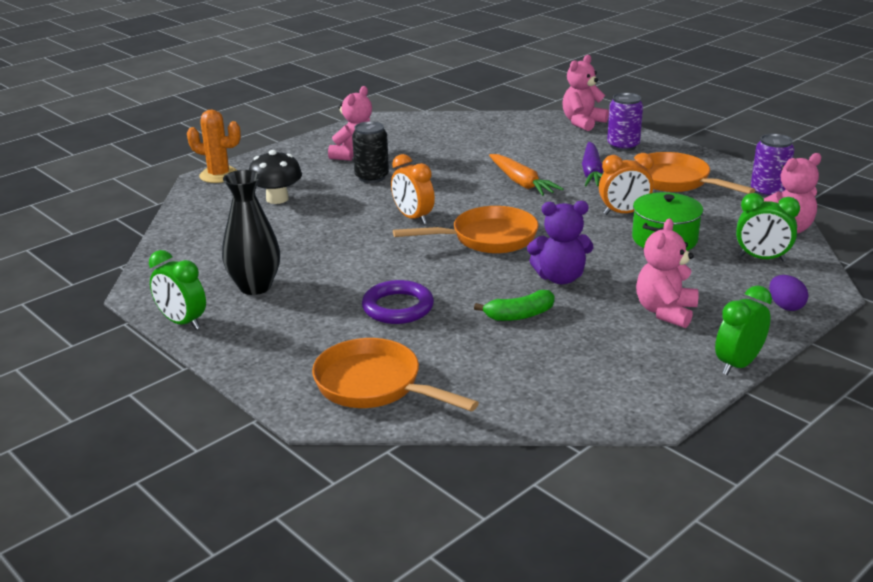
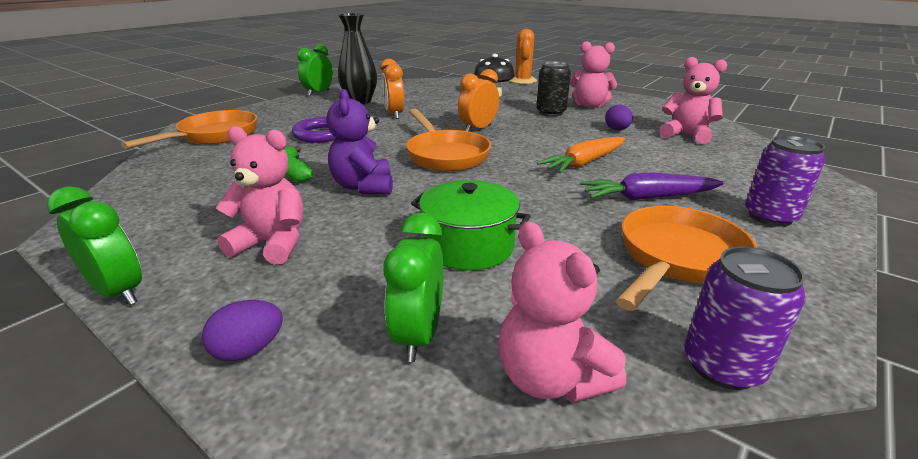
camera: 80 degrees right, 0 degrees up
pink teddy bear [562,55,609,131] -> pink teddy bear moved to [660,57,727,144]
orange clock [599,153,653,215] -> orange clock moved to [381,59,404,119]
none -> purple egg [605,105,633,130]

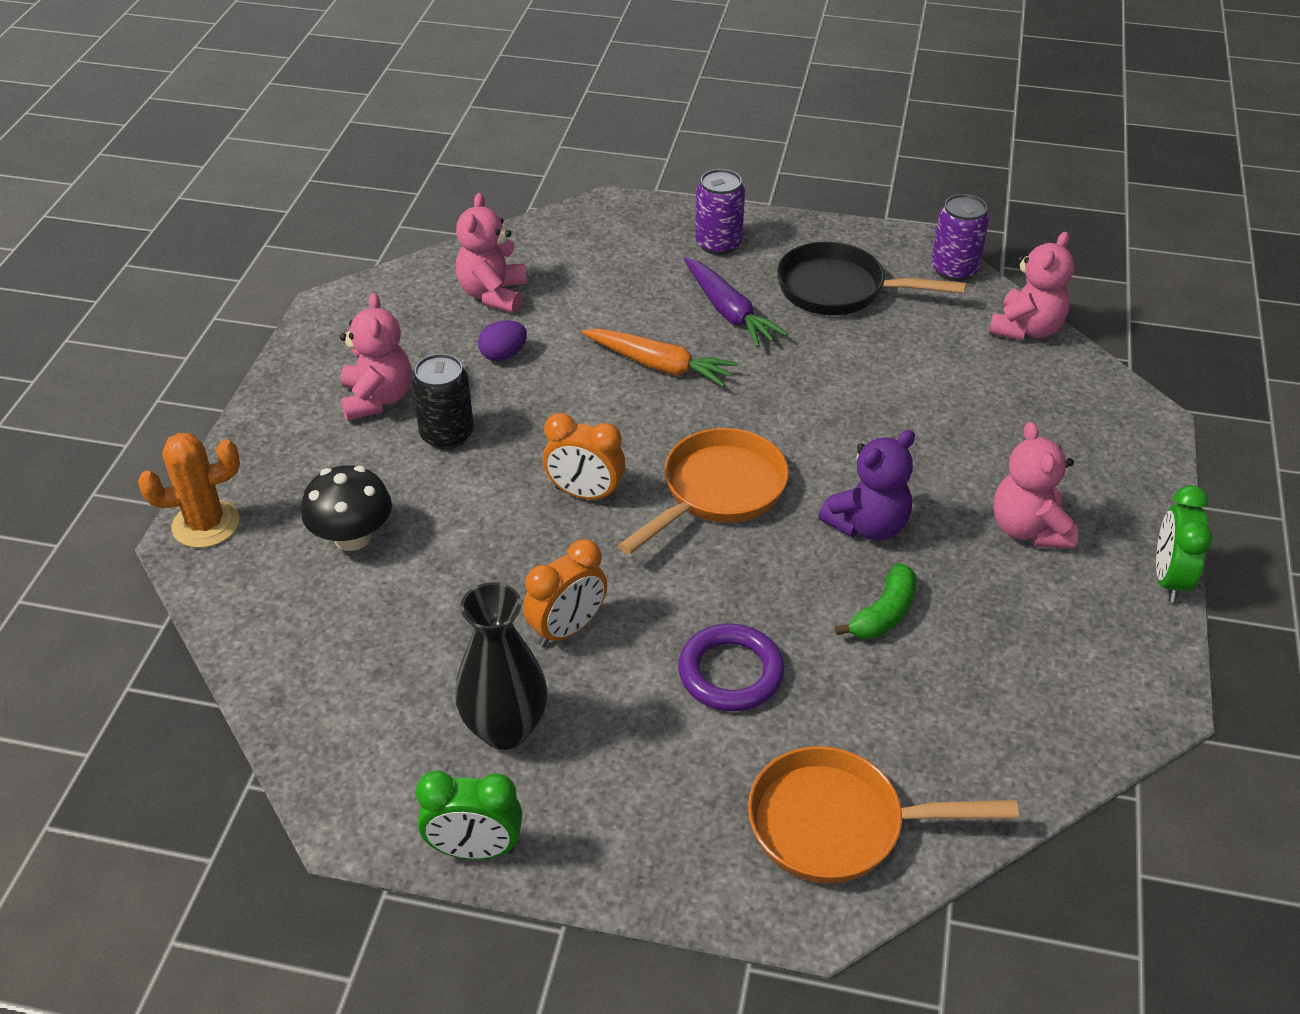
camera: 115 degrees left, 15 degrees up
purple egg [202,300,283,361] -> none
green clock [384,213,443,362] -> none
green pot [411,180,531,271] -> none
orange pan [615,206,757,311] -> black pan [777,242,966,315]

